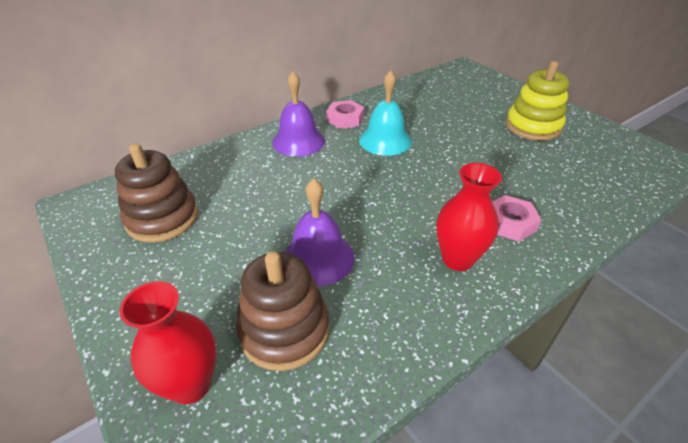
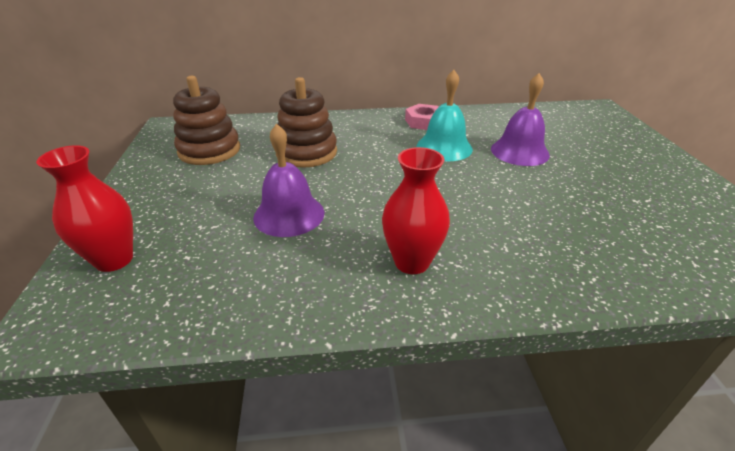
camera: 30 degrees right, 5 degrees down
brown stacking toy [236,251,330,371] -> brown stacking toy moved to [276,77,337,168]
purple bell [272,71,325,157] -> purple bell moved to [491,73,550,166]
pink nut [492,195,542,242] -> none
yellow stacking toy [506,61,570,141] -> none

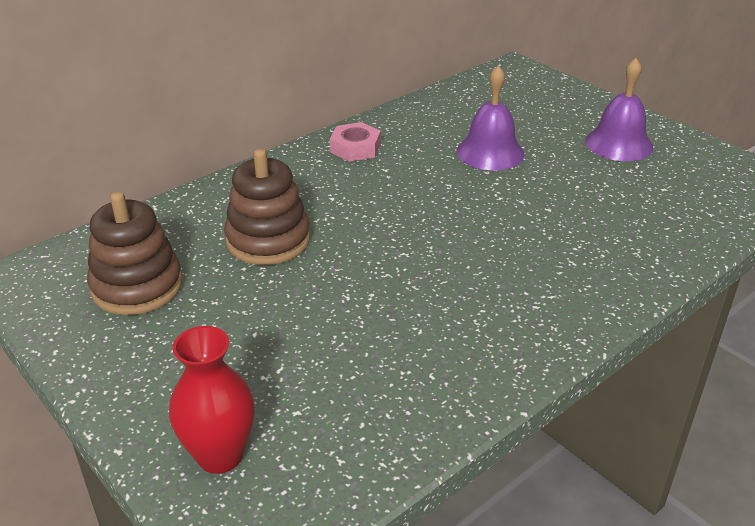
camera: 35 degrees left, 0 degrees up
purple bell [253,123,324,237] -> purple bell moved to [585,58,653,161]
red vase [382,147,450,274] -> none
turquoise bell [417,70,473,161] -> none

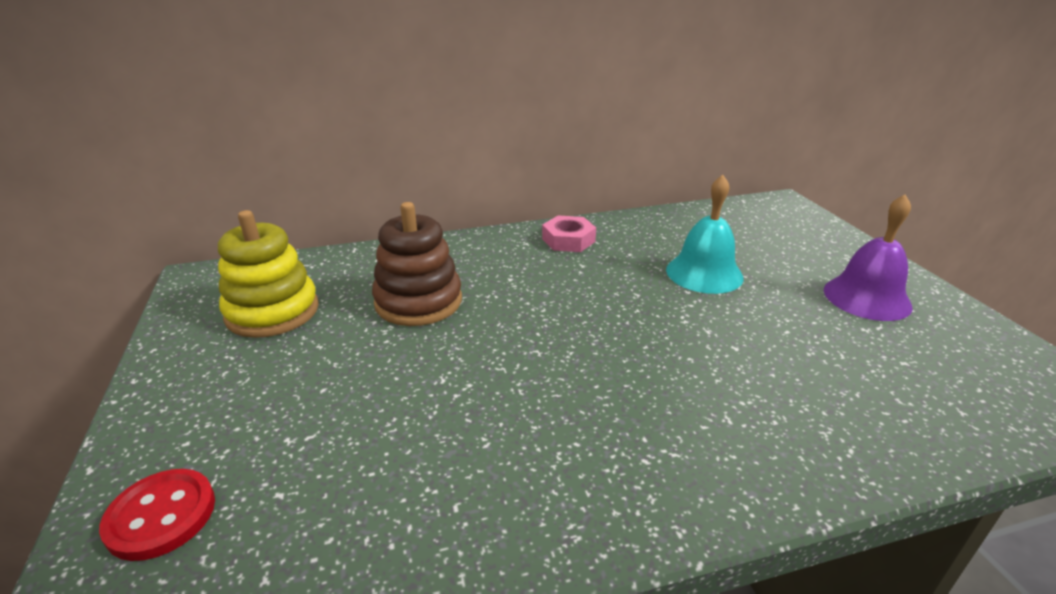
camera: 25 degrees right, 5 degrees down
brown stacking toy [87,192,183,315] -> yellow stacking toy [218,210,319,338]
red vase [169,326,255,474] -> red button [99,469,215,561]
purple bell [457,65,525,170] -> turquoise bell [666,175,744,294]

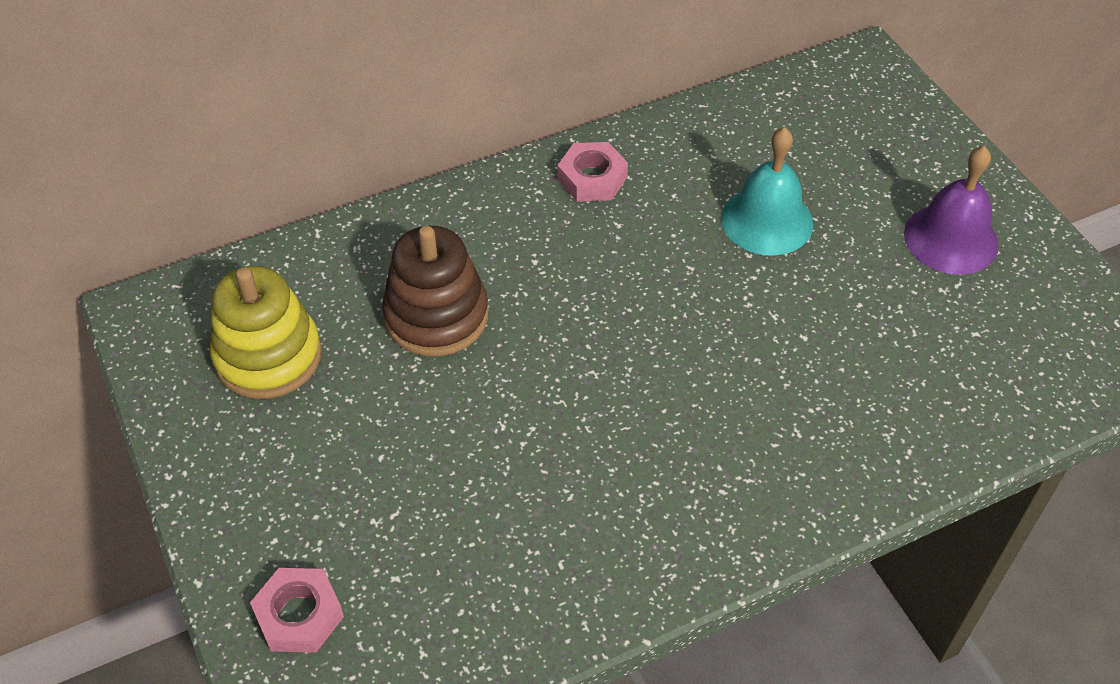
camera: 10 degrees left, 20 degrees up
red button [99,469,215,561] -> pink nut [250,568,344,653]

